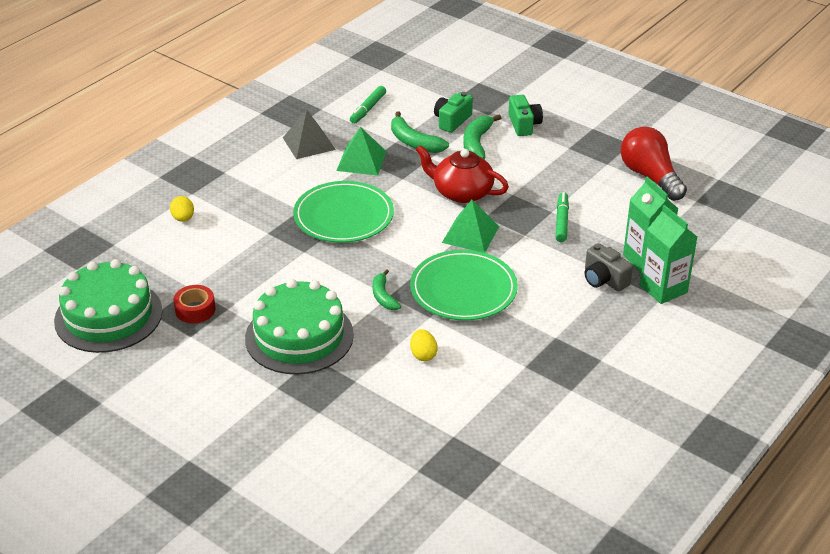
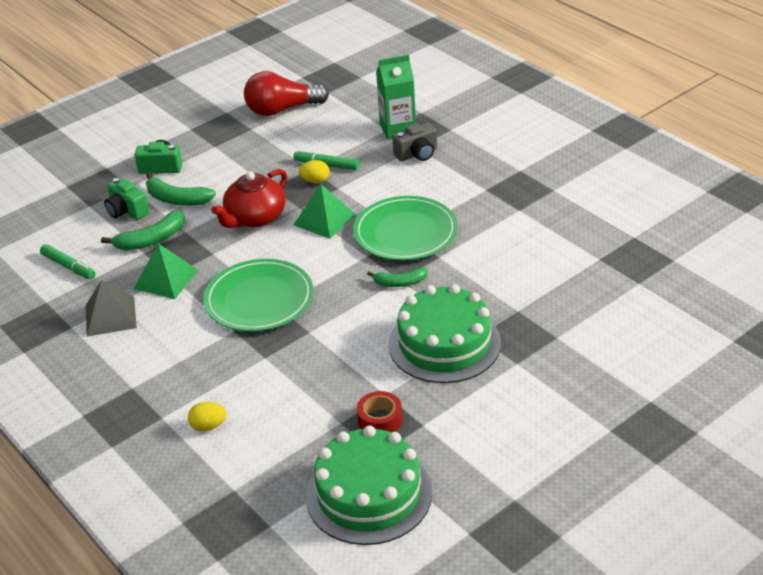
camera: 75 degrees left, 0 degrees up
yellow egg [410,329,437,361] -> yellow egg moved to [299,160,330,183]
green carton [640,205,697,304] -> none

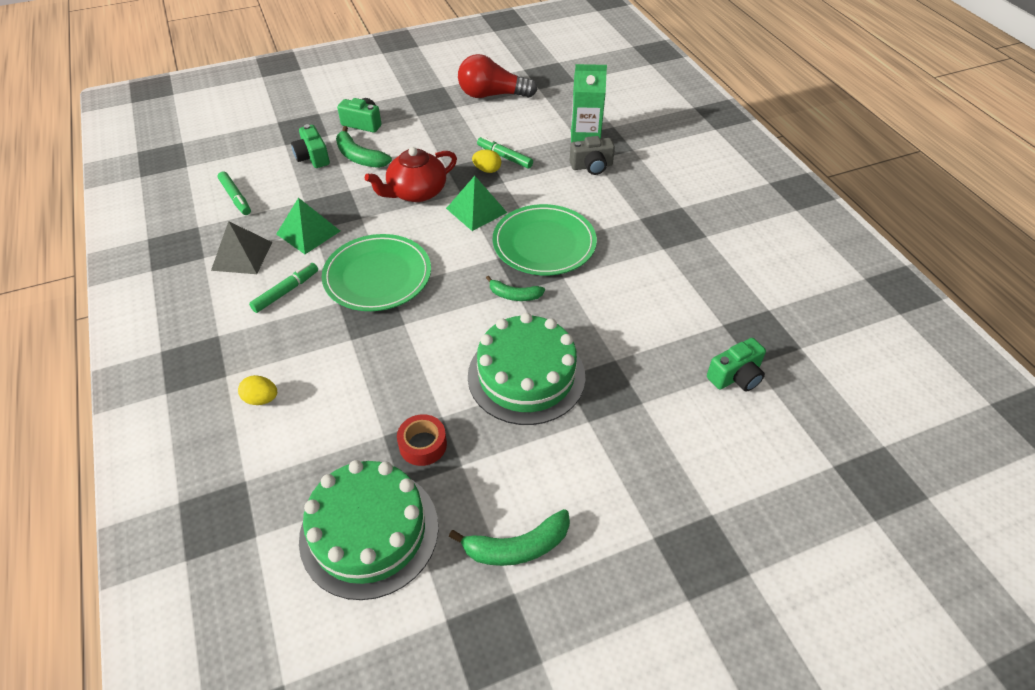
camera: 15 degrees right, 10 degrees up
green banana [101,210,185,250] -> green banana moved to [449,509,570,566]
none -> green marker [249,263,318,313]
none -> green camera [707,338,766,392]

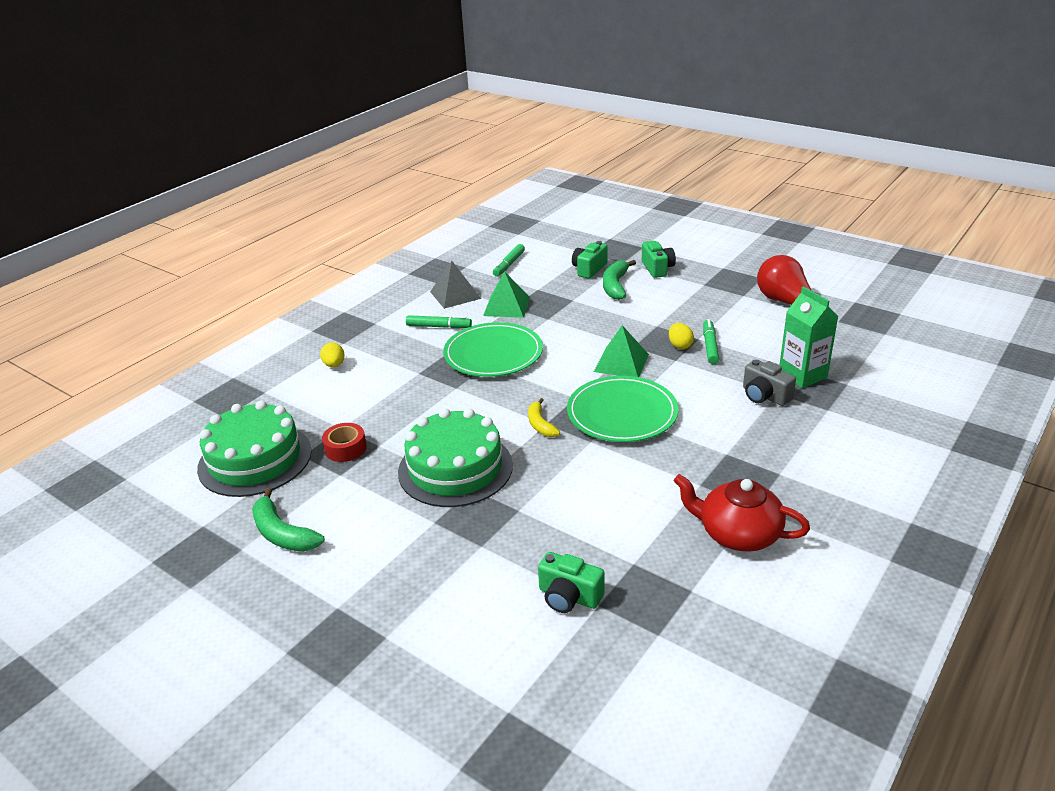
camera: 60 degrees right, 15 degrees down
red teapot [365,147,457,202] -> red teapot moved to [674,474,810,551]
green banana [486,276,545,301] -> yellow banana [528,398,560,437]

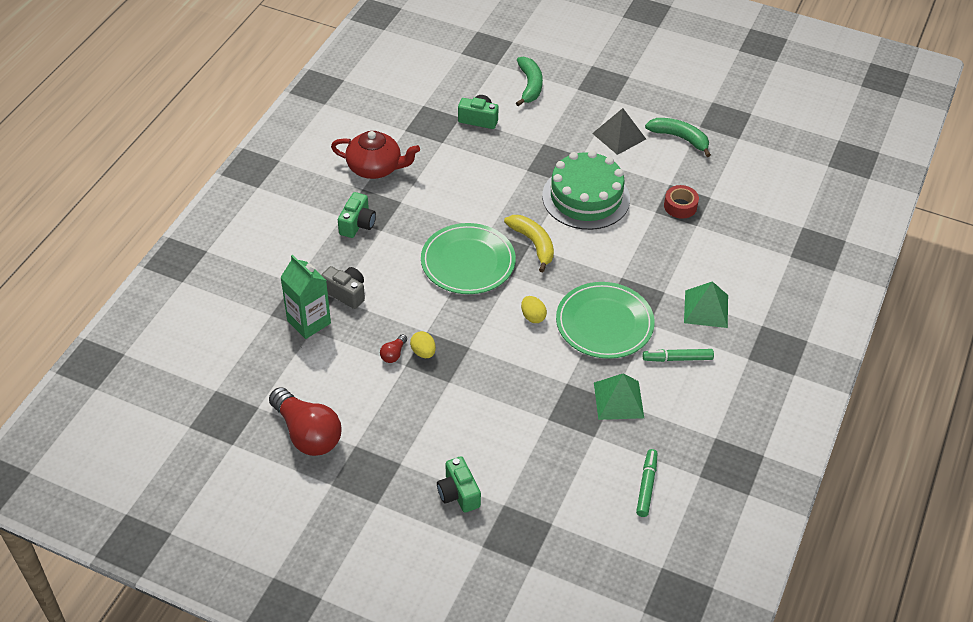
camera: 165 degrees right, 15 degrees up
green cake [197,400,312,497] -> none
yellow egg [320,342,345,367] -> yellow egg moved to [521,296,547,323]
grey pyramid [430,261,481,309] -> grey pyramid moved to [592,108,646,155]
yellow banana [528,398,560,437] -> yellow banana [504,215,554,272], size x1.52
green camera [572,241,608,279] -> green camera moved to [338,192,376,238]
green pyramid [594,325,649,377] -> green pyramid moved to [684,281,728,328]
green banana [603,260,636,300] -> green banana moved to [516,57,543,106]
green marker [703,319,719,364] -> red light bulb [380,334,407,363]

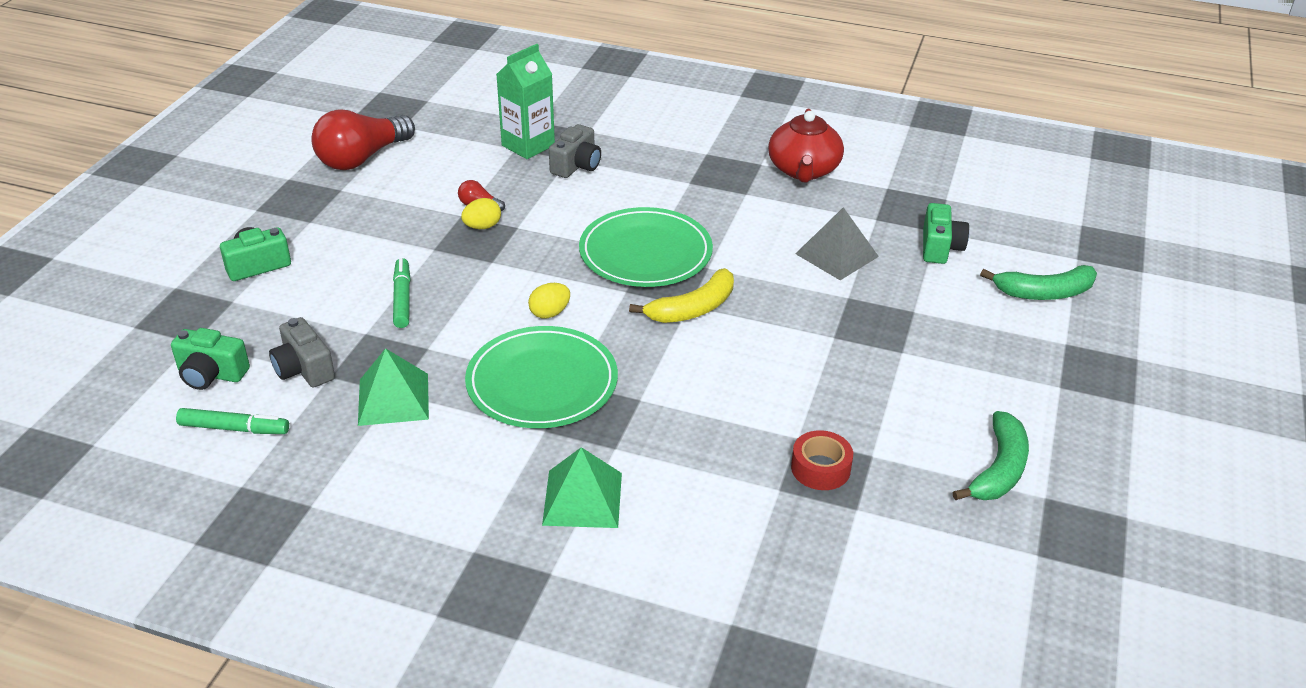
camera: 85 degrees right, 10 degrees down
green camera [338,192,376,238] -> green camera moved to [171,328,250,390]
green cake [542,150,630,230] -> none
grey pyramid [592,108,646,155] -> grey pyramid moved to [795,207,879,280]
green marker [643,349,714,362] -> green marker moved to [393,258,411,328]
none -> grey camera [269,317,335,388]

